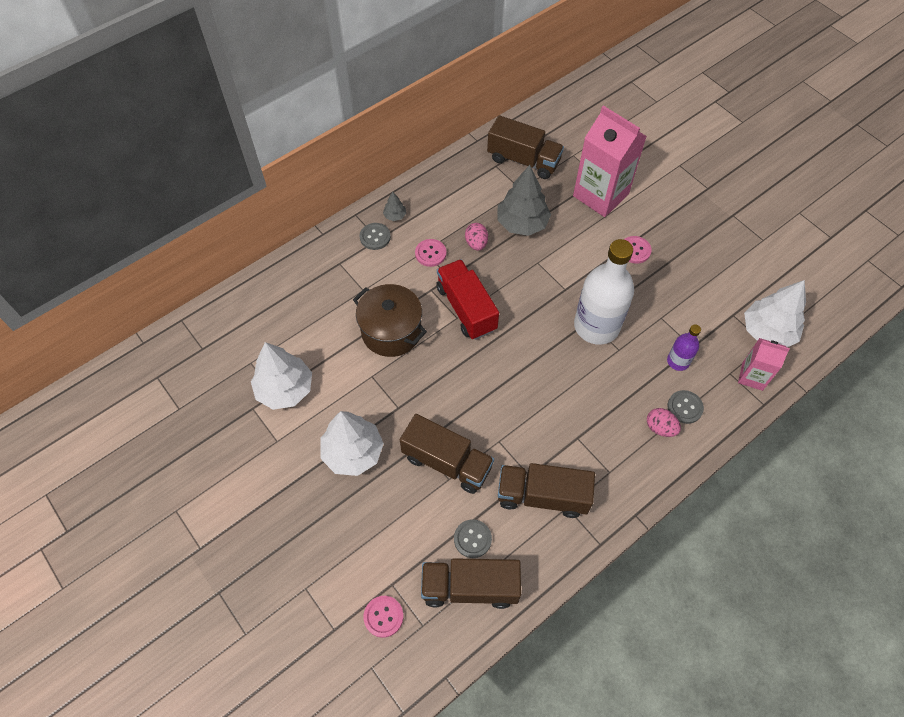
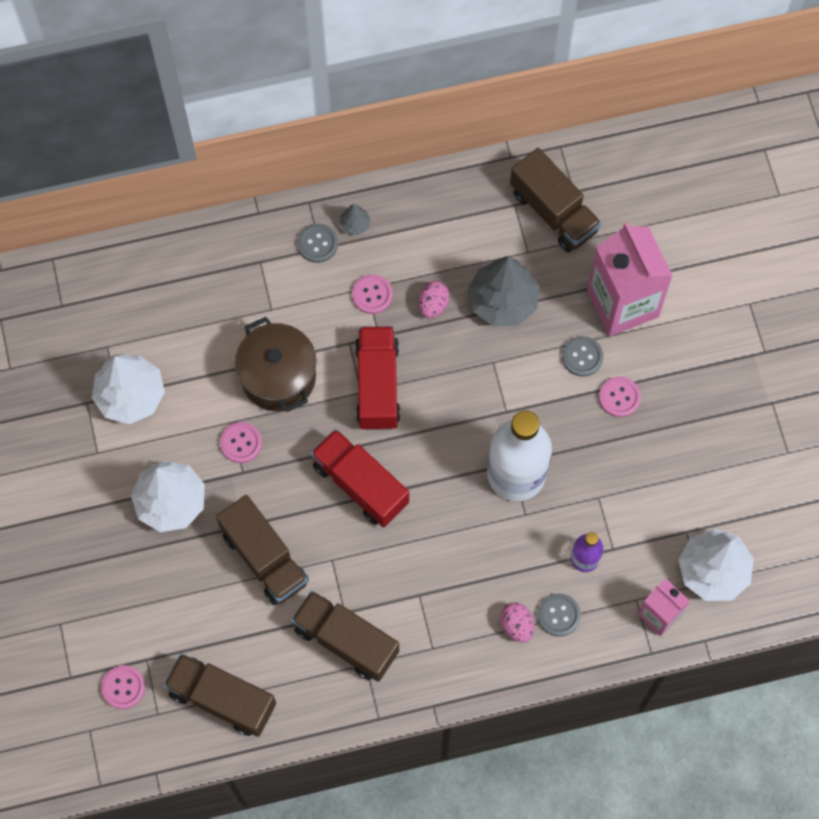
camera: 25 degrees right, 10 degrees up
grey button [454,519,492,558] -> grey button moved to [562,336,603,377]
none -> pink button [220,422,262,463]
none -> red truck [311,429,409,527]

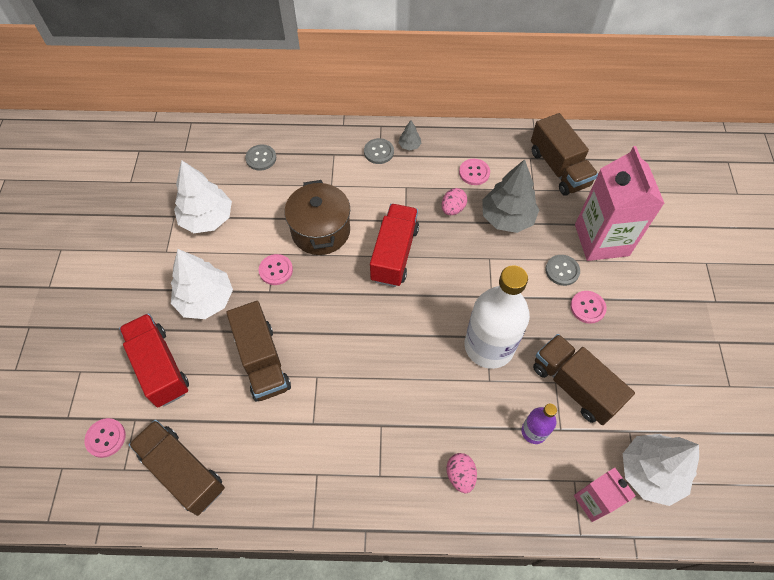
camera: 15 degrees right, 10 degrees down
brown truck [291,591,399,682] -> brown truck moved to [533,334,635,425]
red truck [311,429,409,527] -> red truck moved to [119,313,189,408]
pink button [352,274,393,314] -> pink button moved to [459,159,490,185]
grey button [538,593,581,637] -> grey button moved to [245,145,276,171]

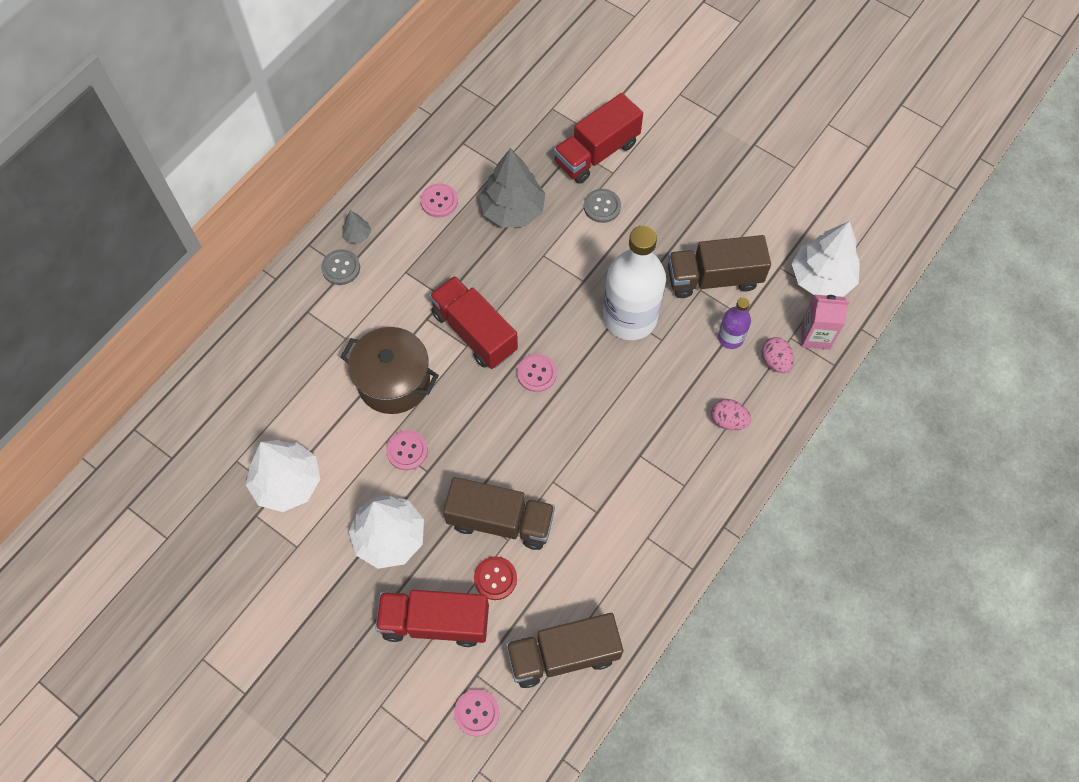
camera: 55 degrees left, 5 degrees up
grey button [245,145,276,171] -> none
pink egg [442,188,467,215] -> pink egg moved to [762,337,794,373]
brown truck [531,113,598,196] -> none
pink button [570,291,607,324] -> pink button moved to [517,354,557,392]
pink carton [575,146,665,261] -> red truck [554,93,643,184]
none -> red button [474,556,517,600]

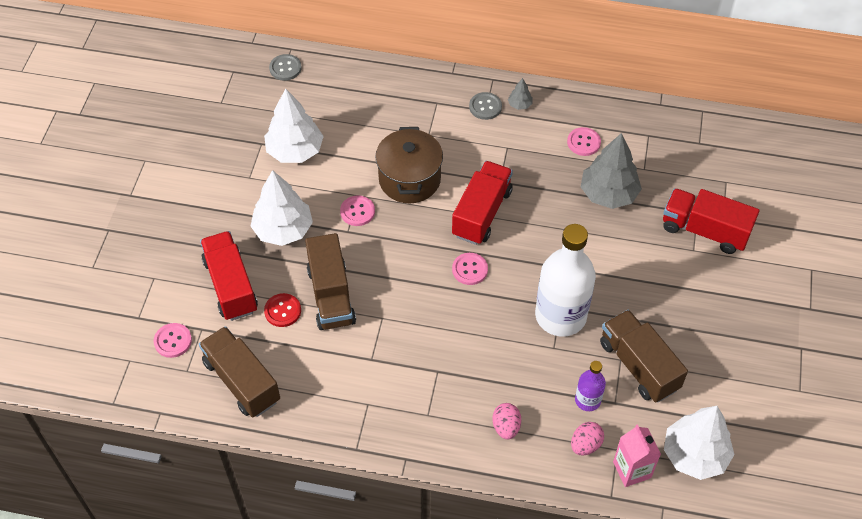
camera: 65 degrees right, 10 degrees down
grey button [584,189,621,223] -> grey button moved to [269,54,302,81]

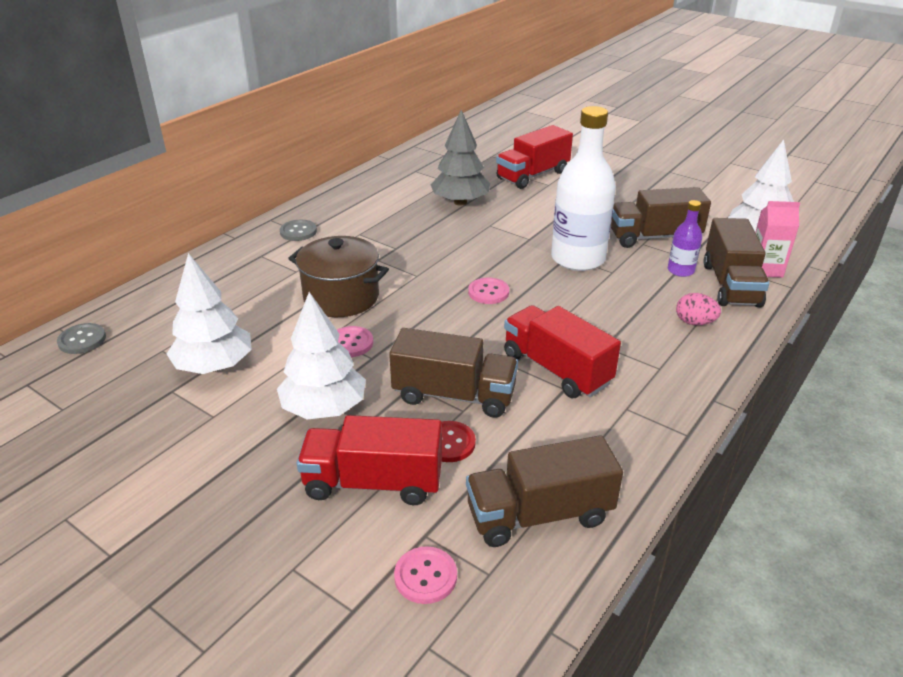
camera: 65 degrees left, 20 degrees down
red truck [452,161,513,245] -> red truck moved to [504,305,621,398]
grey tree [508,78,532,110] -> none
pink button [567,127,601,156] -> none
pink egg [571,422,604,455] -> brown truck [704,218,769,307]

